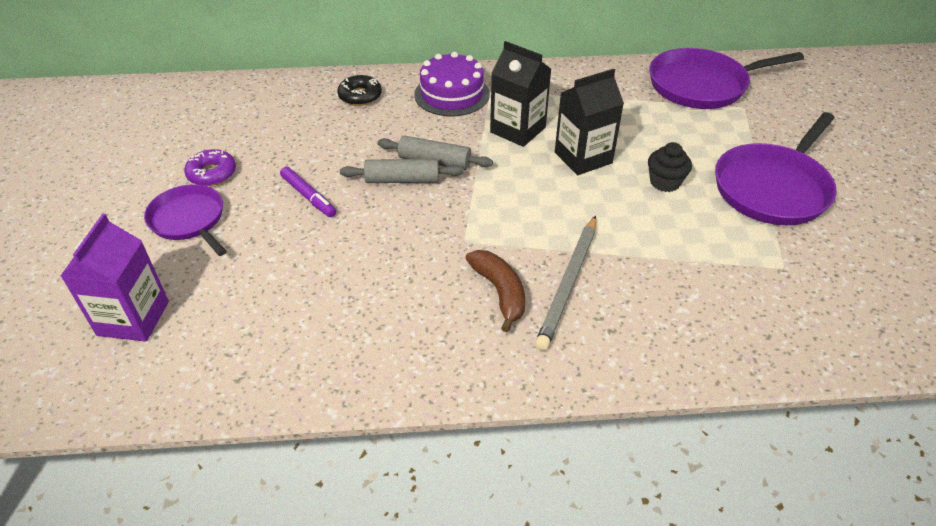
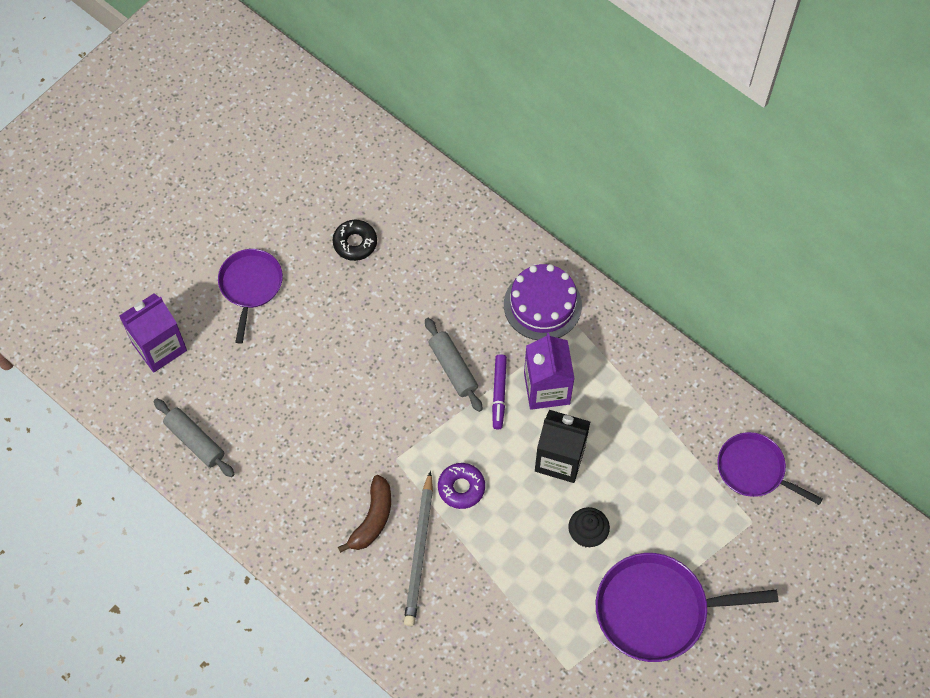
camera: 45 degrees right, 20 degrees up
purple donut [184,149,236,186] -> purple donut moved to [438,463,485,509]
purple marker [280,167,336,217] -> purple marker moved to [492,354,507,429]
black donut [337,75,382,106] -> black donut moved to [333,220,377,261]
grey rolling pin [340,159,464,183] -> grey rolling pin moved to [153,398,235,477]
black carton [490,41,551,147] -> purple carton [524,333,575,410]
grey pencil [535,216,596,351] -> grey pencil turned 60 degrees counterclockwise [404,471,433,626]
purple pan [649,48,804,109] -> purple pan [717,432,822,505], size x0.64

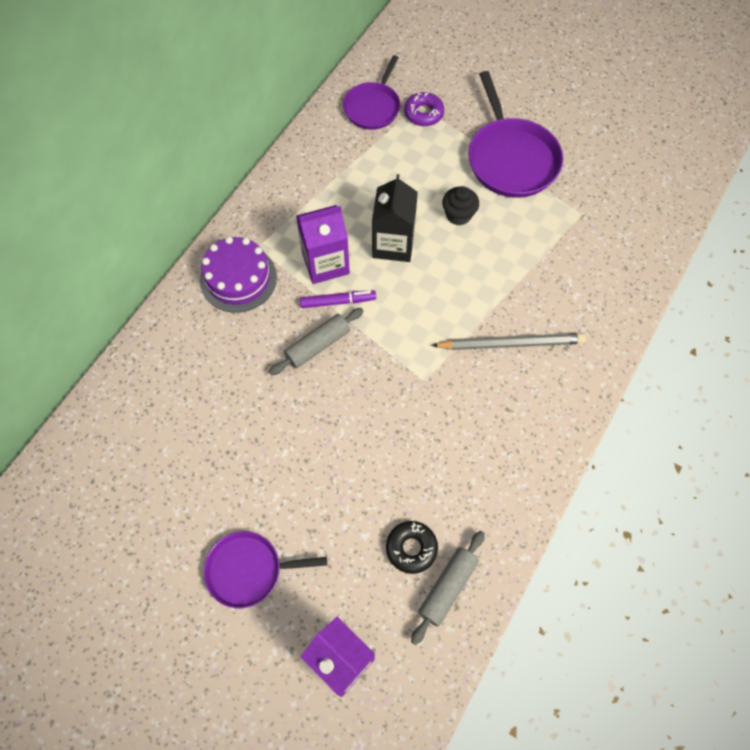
camera: 100 degrees left, 0 degrees up
black donut [333,220,377,261] -> black donut moved to [386,521,438,574]
brown banana [338,475,391,553] -> none
purple donut [438,463,485,509] -> purple donut moved to [404,92,444,126]

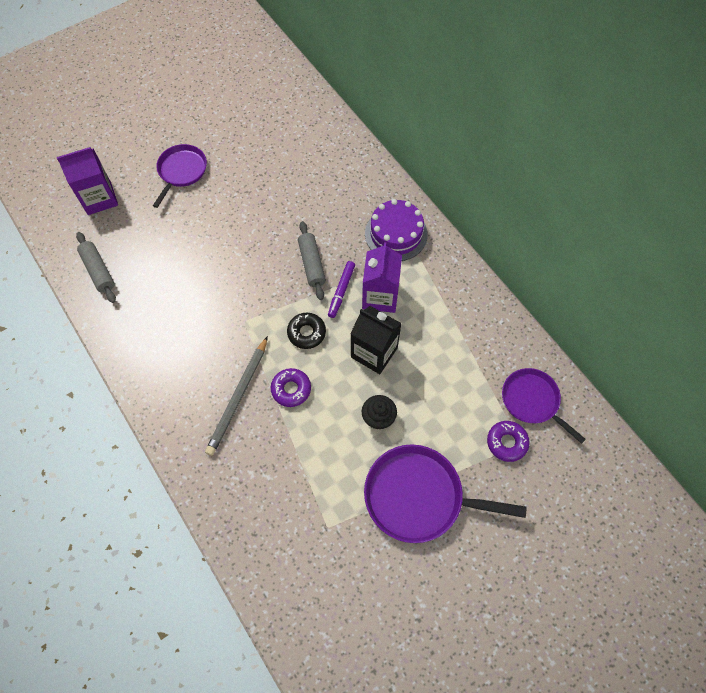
camera: 115 degrees right, 0 degrees up
black donut [386,521,438,574] -> black donut moved to [287,313,326,349]
none -> purple donut [271,368,311,407]

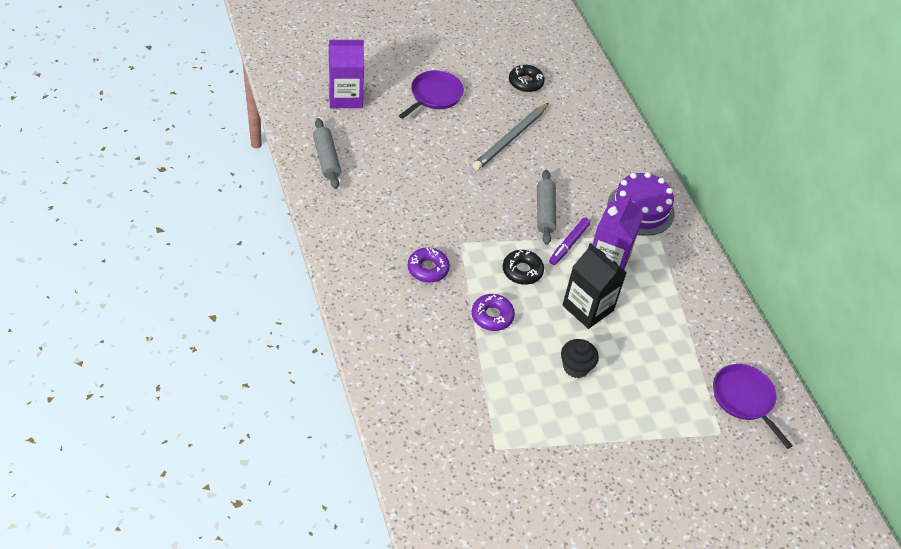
camera: 10 degrees right, 15 degrees down
grey pencil [205,336,268,456] -> grey pencil moved to [472,103,549,170]
purple pan [364,444,527,543] -> none
purple donut [487,421,530,462] -> purple donut moved to [408,247,450,283]
none -> black donut [509,65,545,92]

